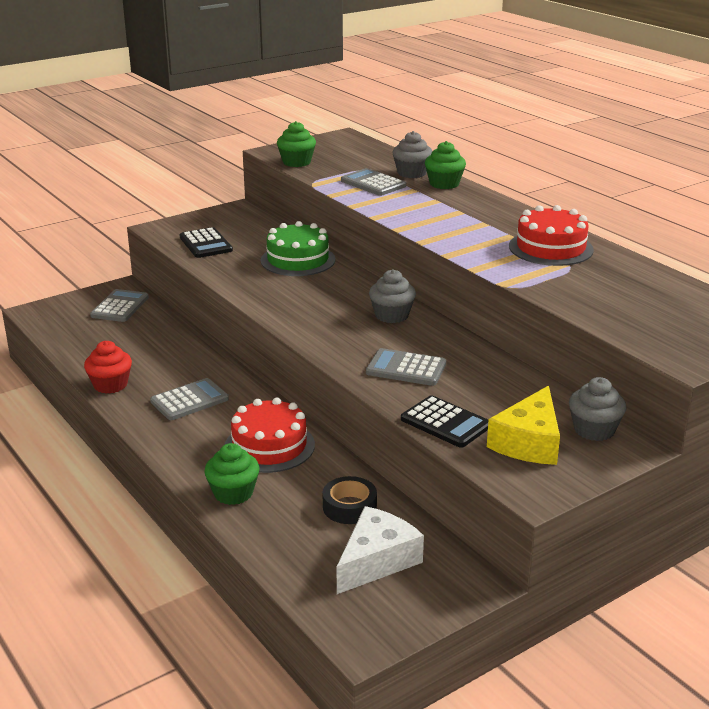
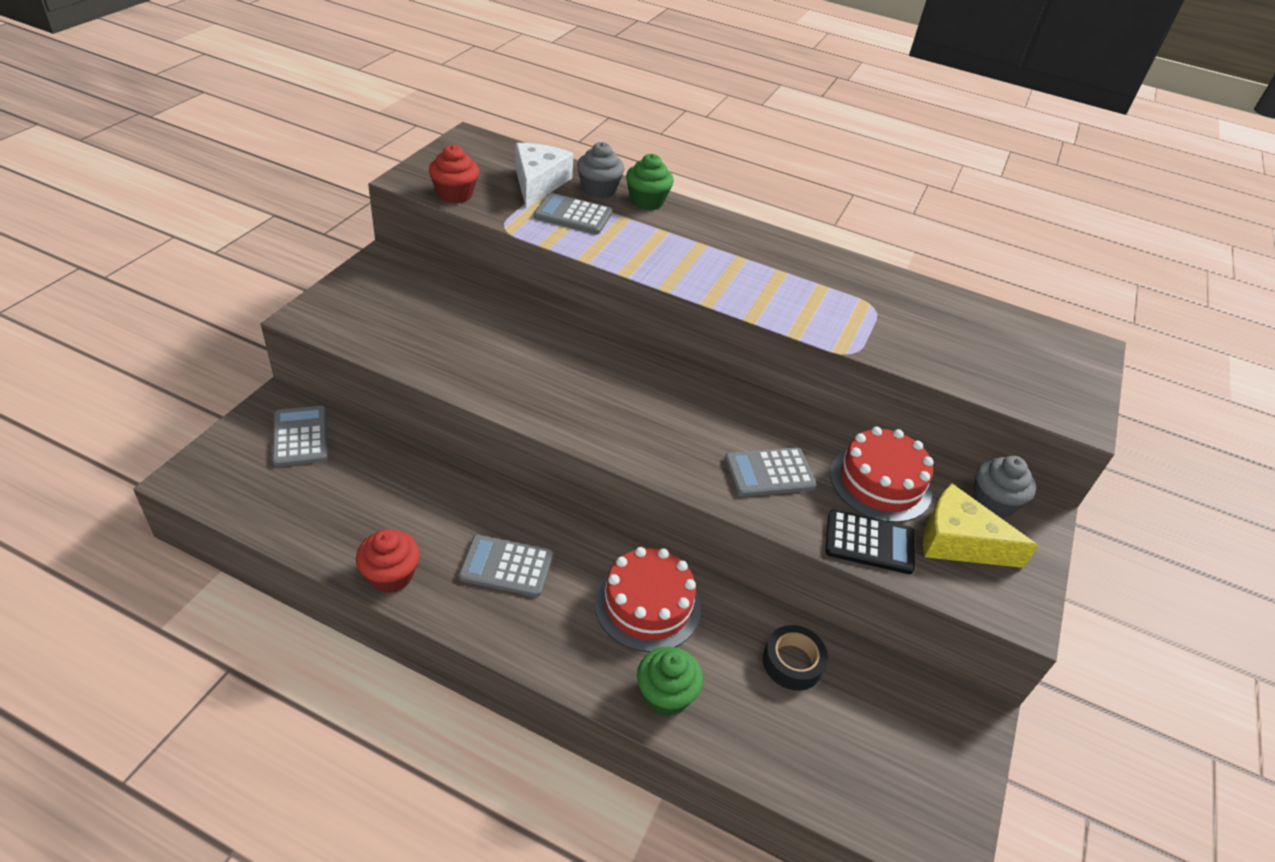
camera: 35 degrees left, 15 degrees up
grey calculator [150,378,229,420] -> grey calculator turned 105 degrees counterclockwise [458,535,553,597]
black calculator [179,227,233,258] -> none
green cake [261,221,335,276] -> none
green cupcake [277,121,316,167] -> red cupcake [429,145,479,203]
white cheese [337,506,424,594] -> white cheese moved to [515,143,574,208]
grey cupcake [369,269,416,323] -> none
yellow cheese [487,386,560,465] -> yellow cheese turned 120 degrees clockwise [923,484,1038,568]
red cake [509,205,594,266] -> red cake moved to [830,427,934,523]

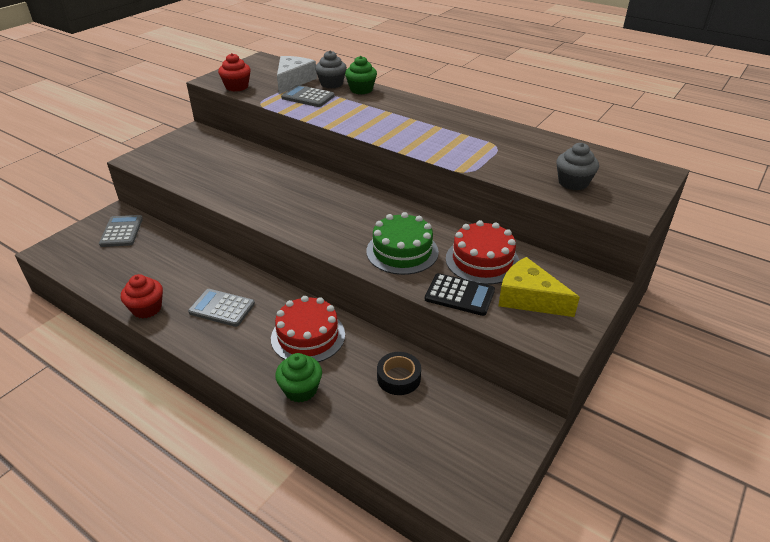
camera: 15 degrees right, 5 degrees down
grey calculator [725,448,817,497] -> green cake [366,212,439,275]
grey cupcake [974,456,1036,518] -> grey cupcake moved to [556,143,599,190]

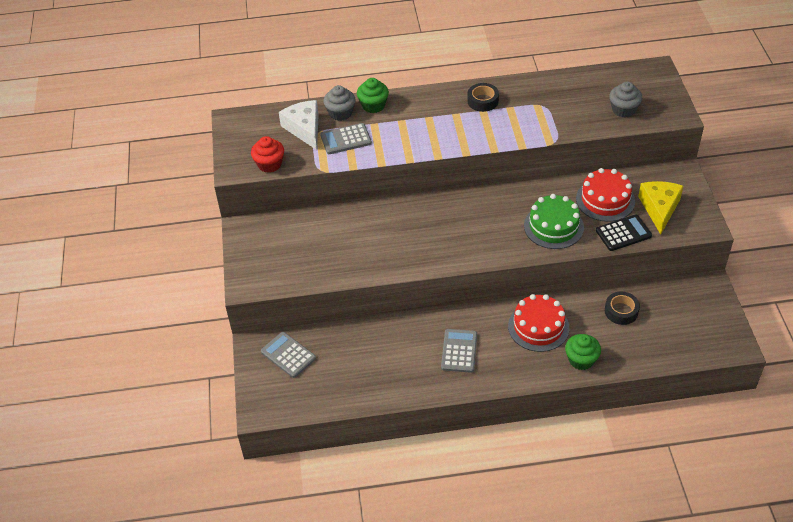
camera: 40 degrees left, 10 degrees up
red cupcake [121,274,163,319] -> none
grey calculator [188,289,255,327] -> grey calculator turned 120 degrees clockwise [441,329,477,373]
yellow cheese [498,257,580,317] -> yellow cheese turned 105 degrees clockwise [638,181,683,234]
none -> black tape [467,83,499,112]

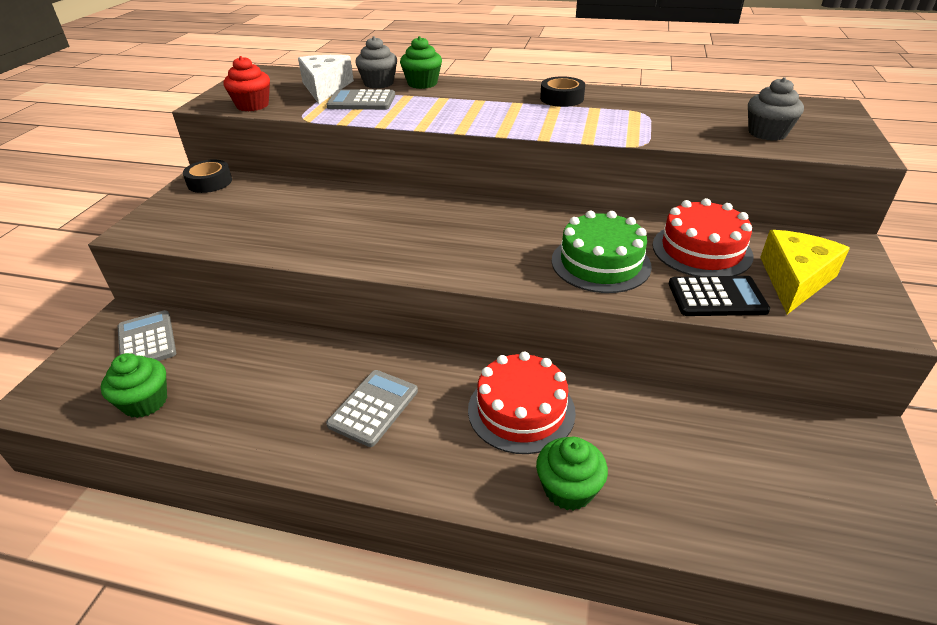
camera: 20 degrees right, 10 degrees down
black tape [605,292,640,325] -> black tape moved to [183,159,232,193]
none -> green cupcake [101,353,167,418]

